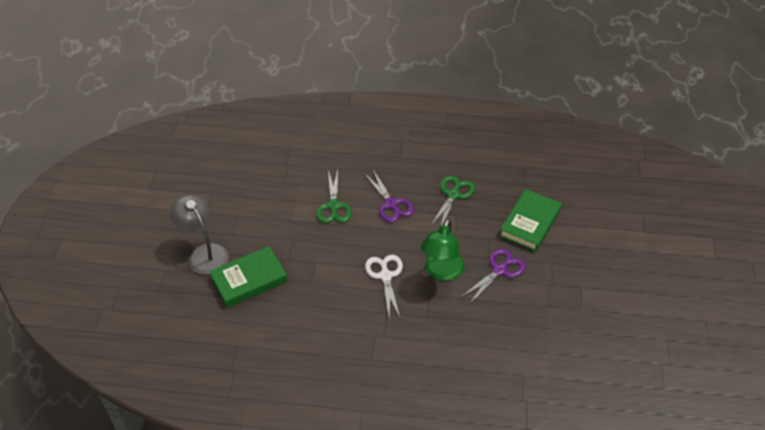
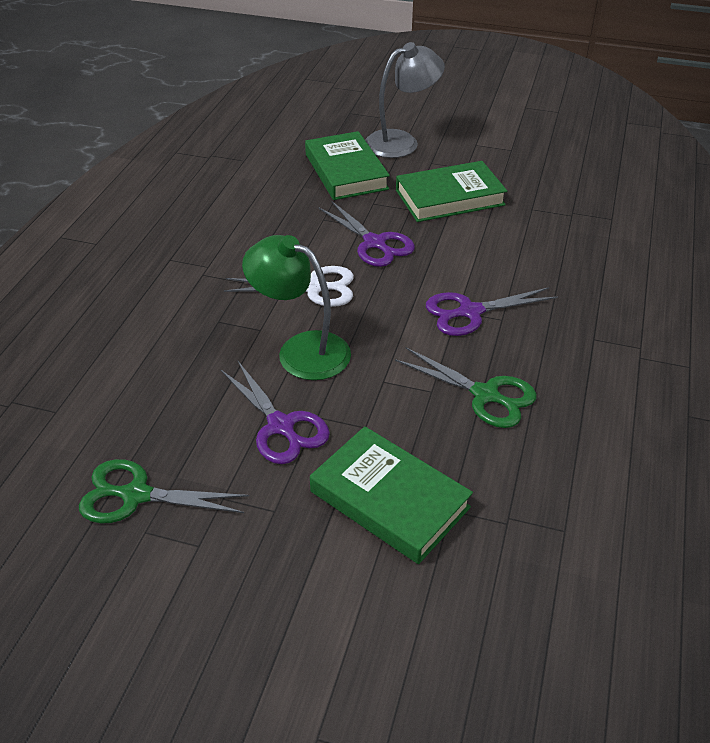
camera: 100 degrees right, 5 degrees down
green scissors [316,170,352,223] -> green scissors moved to [79,459,249,524]
none -> purple scissors [319,201,415,267]
none -> green book [396,161,507,222]

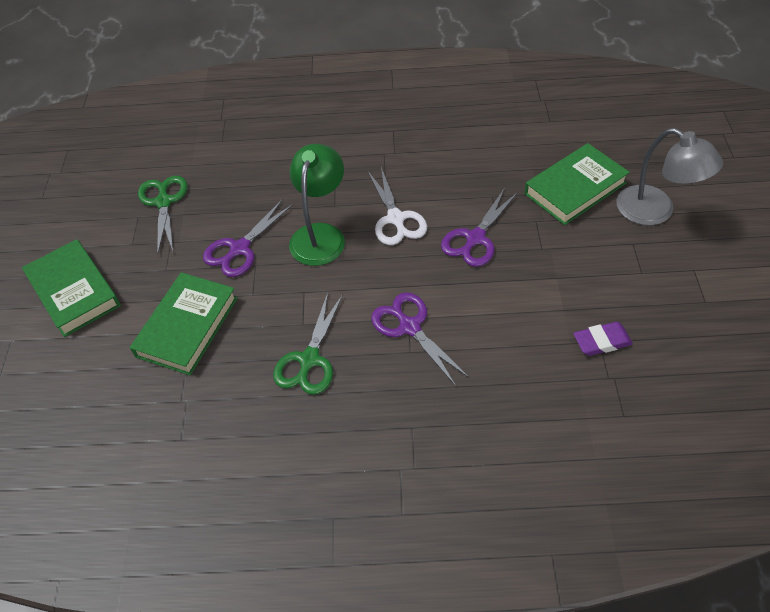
camera: 75 degrees right, 10 degrees up
green book [396,161,507,222] -> green book moved to [22,239,121,337]
none -> purple eraser [573,322,633,356]

